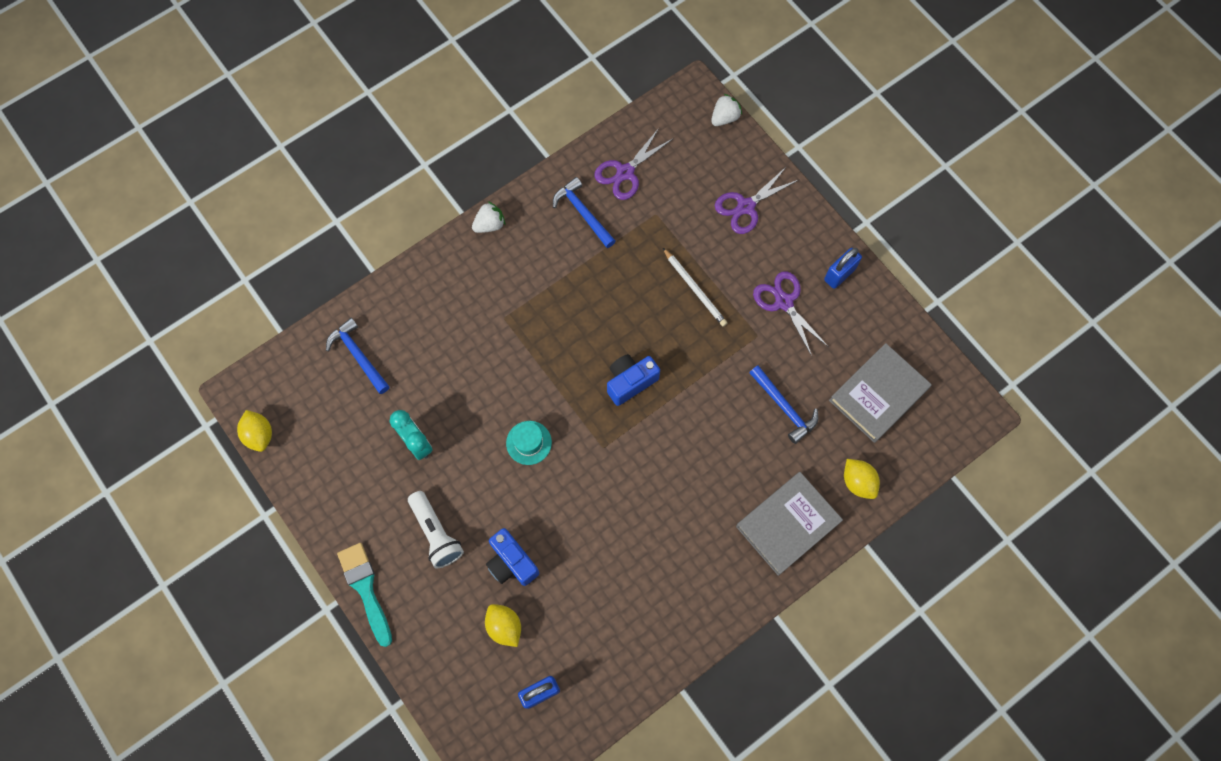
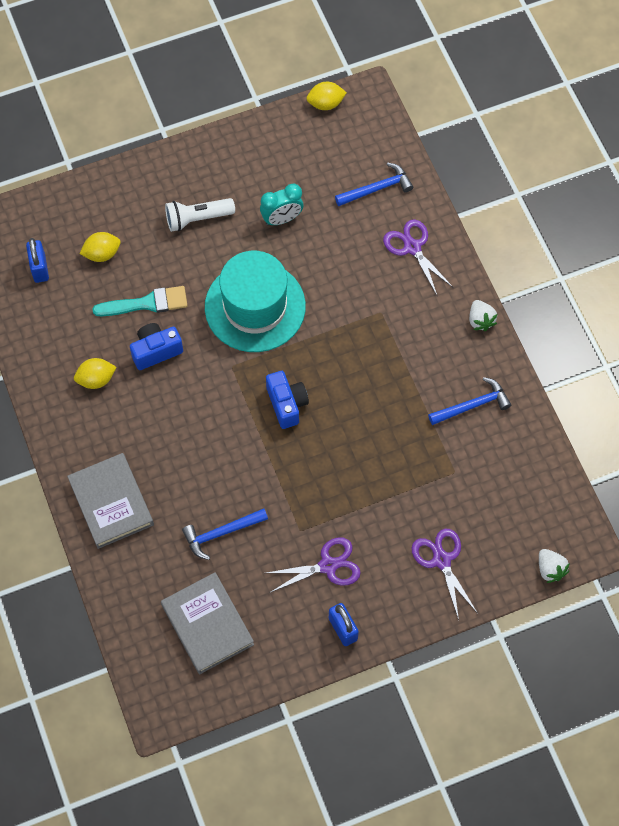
camera: 105 degrees right, 5 degrees down
turquoise brush [337,543,392,647] -> turquoise brush moved to [92,286,188,316]
blue camera [486,528,539,586] -> blue camera moved to [130,323,183,370]
turquoise hat [506,421,552,465] -> turquoise hat [205,251,306,352], size x2.40
purple scissors [594,128,673,200] -> purple scissors moved to [383,219,454,295]
white pencil [663,248,727,327] -> none
yellow lemon [844,459,880,499] -> yellow lemon moved to [74,358,117,389]

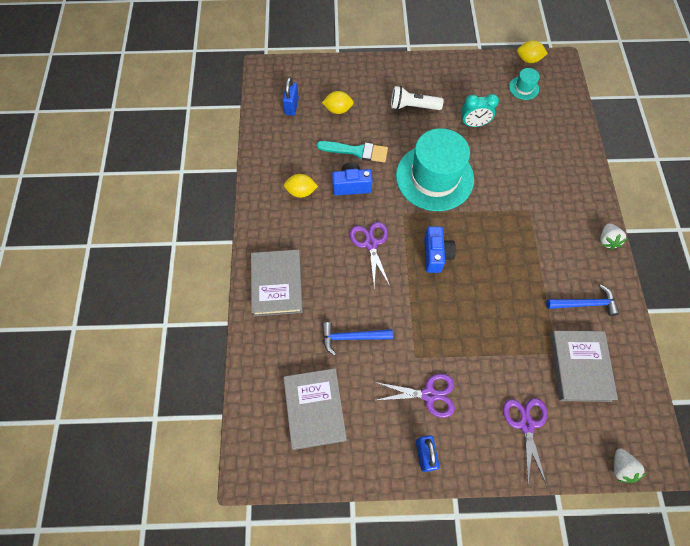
camera: 20 degrees right, 0 degrees up
blue hammer [335,162,413,206] -> none
purple scissors [383,219,454,295] -> purple scissors moved to [350,222,390,287]
none -> turquoise hat [509,68,540,100]
none -> grey book [550,331,618,402]

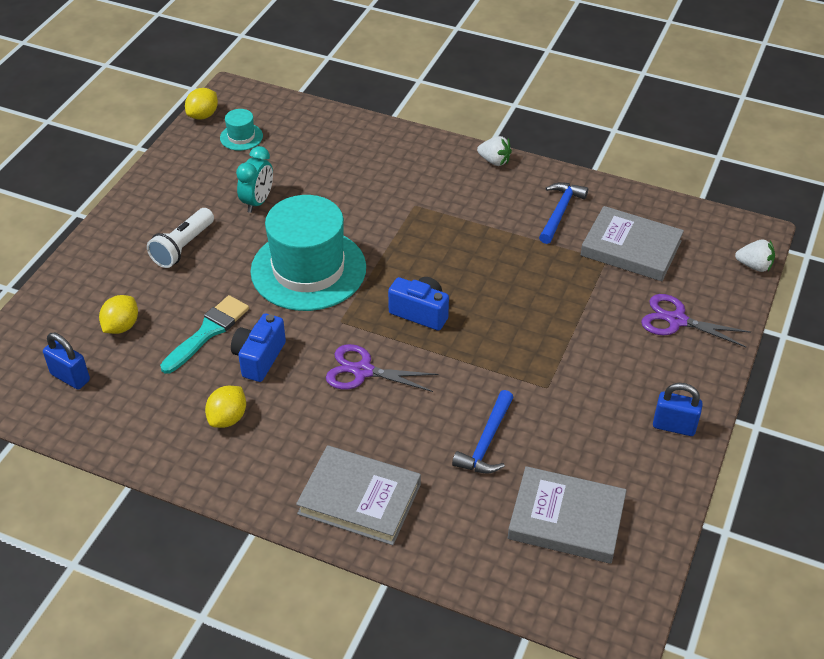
camera: 65 degrees left, 20 degrees down
purple scissors [375,374,455,418] -> none

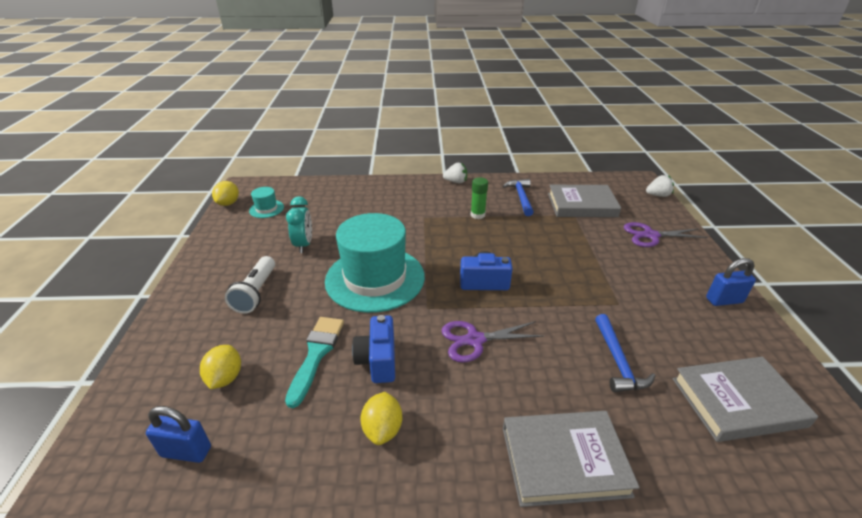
camera: 25 degrees left, 10 degrees down
none -> green glue stick [471,177,488,219]

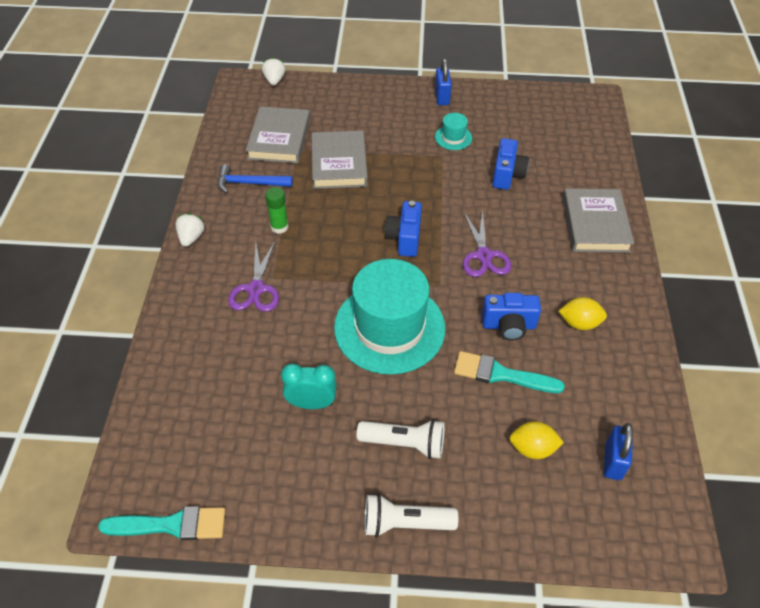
camera: 85 degrees left, 15 degrees up
yellow lemon [212,181,239,206] -> turquoise brush [98,506,225,540]
turquoise hat [249,187,284,218] -> turquoise hat moved to [435,113,472,150]
blue hammer [595,314,655,392] -> blue camera [492,138,529,190]
purple scissors [624,222,708,247] -> purple scissors moved to [228,241,279,312]
grey book [673,357,818,442] -> grey book moved to [312,130,368,189]
none -> white flashlight [364,494,458,537]

